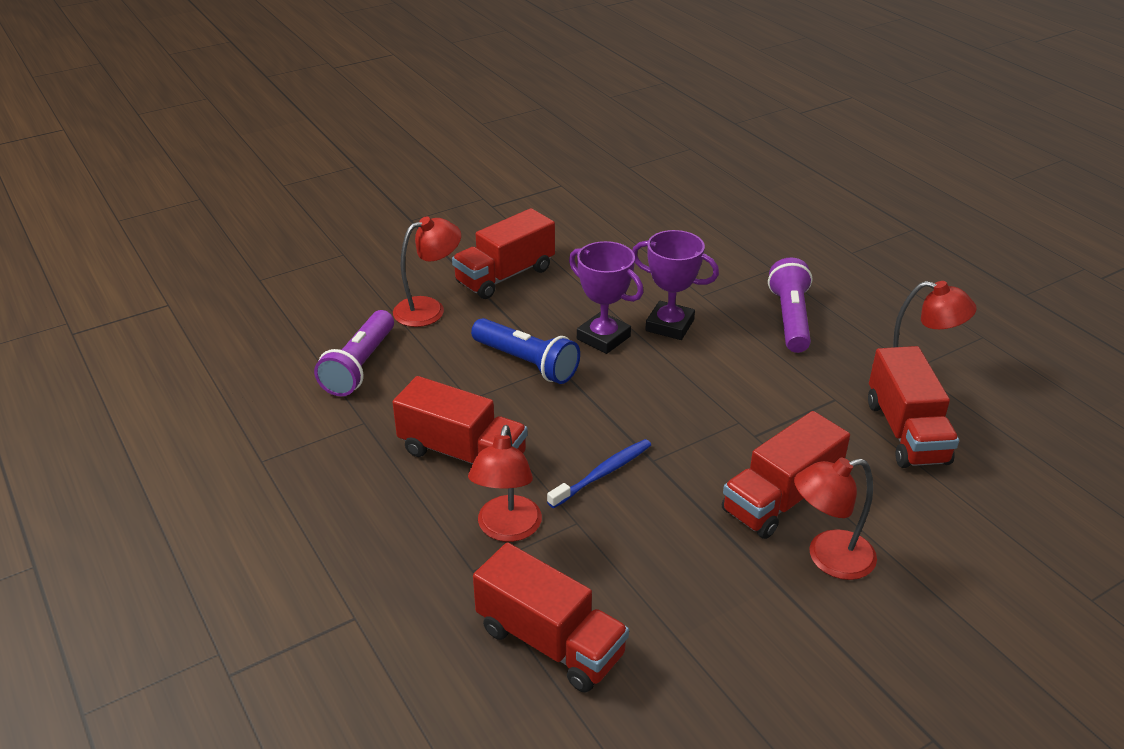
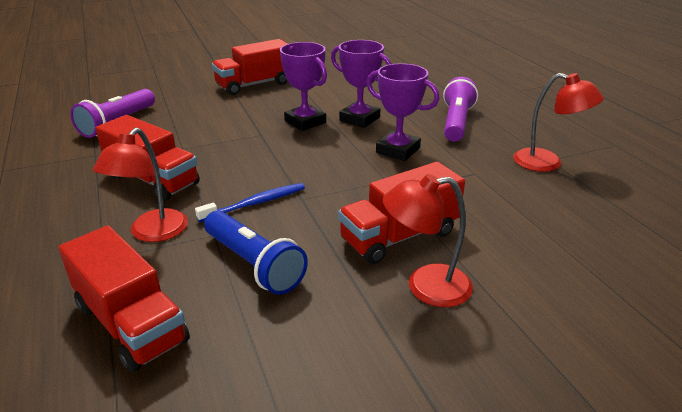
camera: 10 degrees right, 5 degrees down
red lamp [393,216,461,327] -> none
blue flashlight [471,318,580,384] -> blue flashlight moved to [204,211,308,295]
red truck [868,346,959,468] -> none
none -> purple trophy [366,63,440,161]

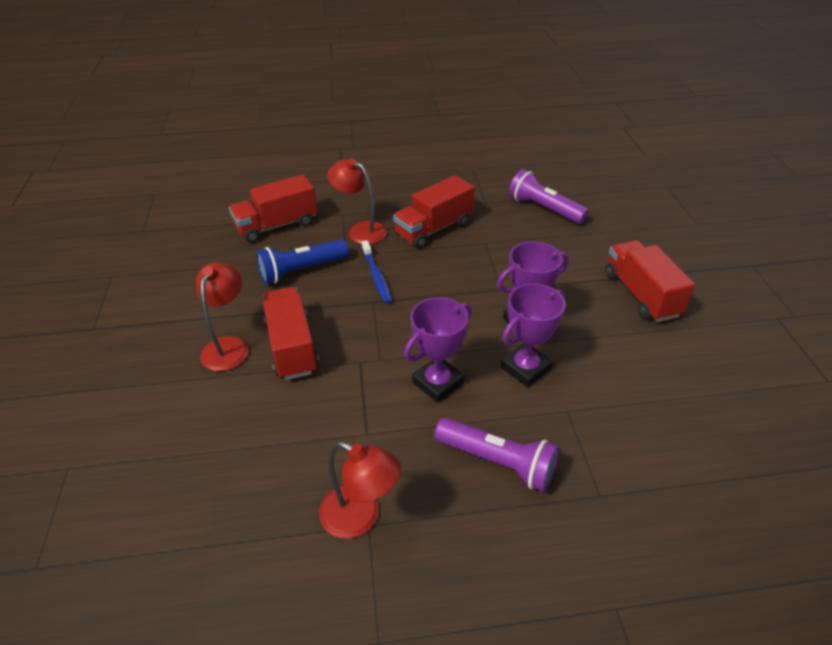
camera: 105 degrees right, 10 degrees up
red lamp [513,73,604,172] -> red lamp turned 105 degrees counterclockwise [319,441,401,539]

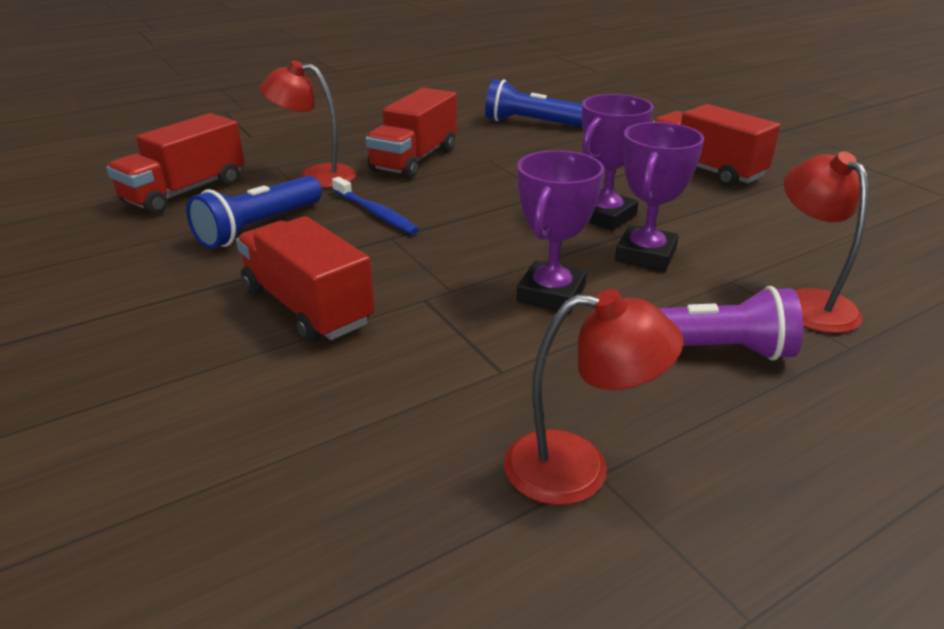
camera: 25 degrees left, 10 degrees down
red lamp [196,263,249,371] -> red lamp moved to [784,151,868,333]
purple flashlight [509,169,589,224] -> blue flashlight [485,79,582,127]

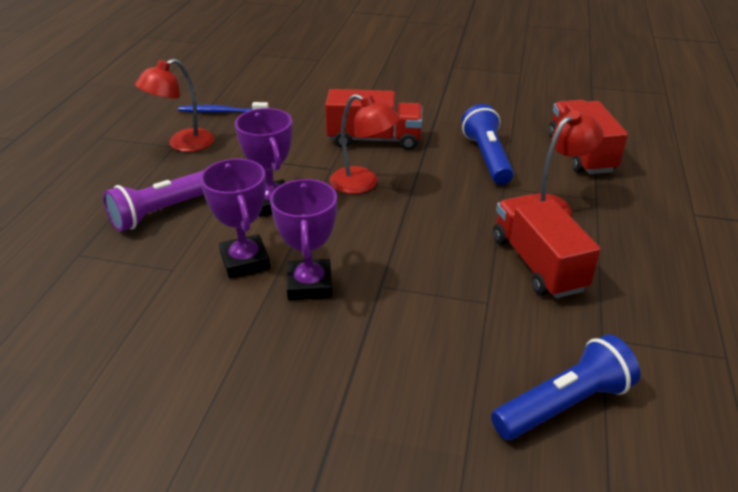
camera: 135 degrees right, 5 degrees up
blue toothbrush [332,177,419,234] -> blue toothbrush moved to [178,102,269,113]
red truck [653,104,780,187] -> none
red lamp [784,151,868,333] -> red lamp moved to [330,94,400,194]

